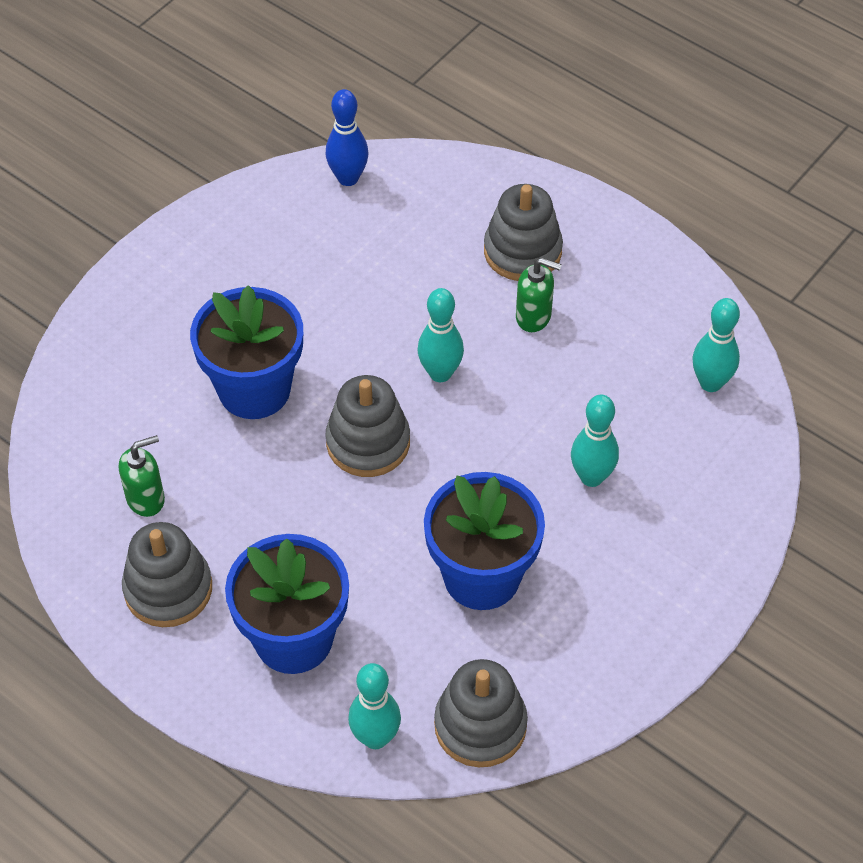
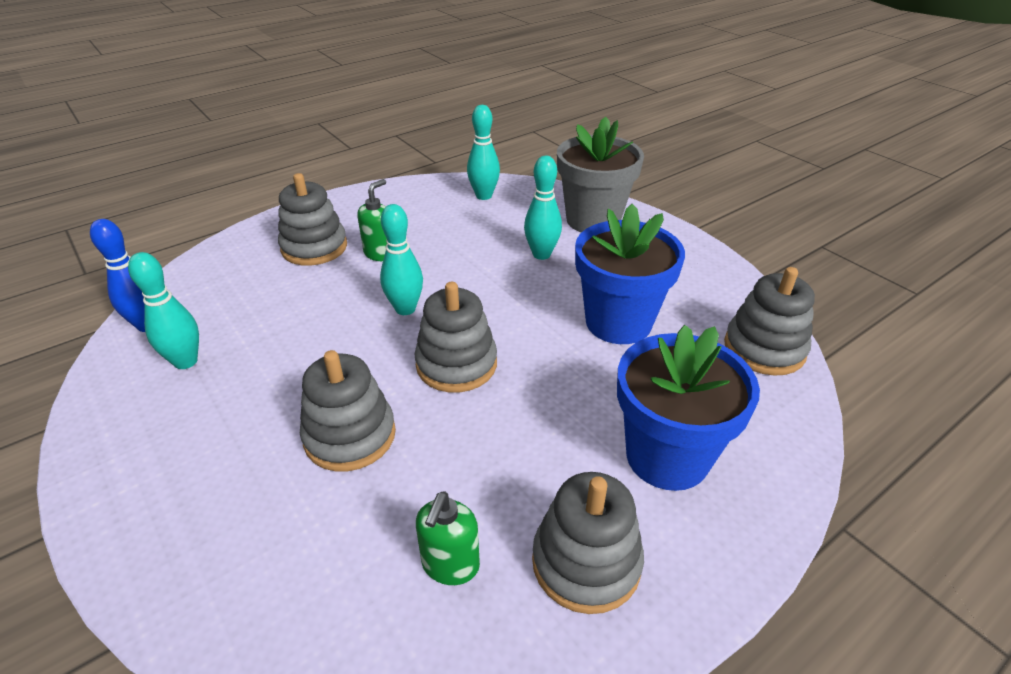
camera: 75 degrees left, 15 degrees down
green soap dispenser [119,435,165,517] -> green soap dispenser turned 150 degrees counterclockwise [416,492,480,585]
blue flower pot [190,285,303,419] -> grey stacking toy [300,350,396,471]
turquoise bowling pin [348,663,401,749] -> turquoise bowling pin moved to [128,252,199,369]
none -> grey flower pot [557,117,644,233]

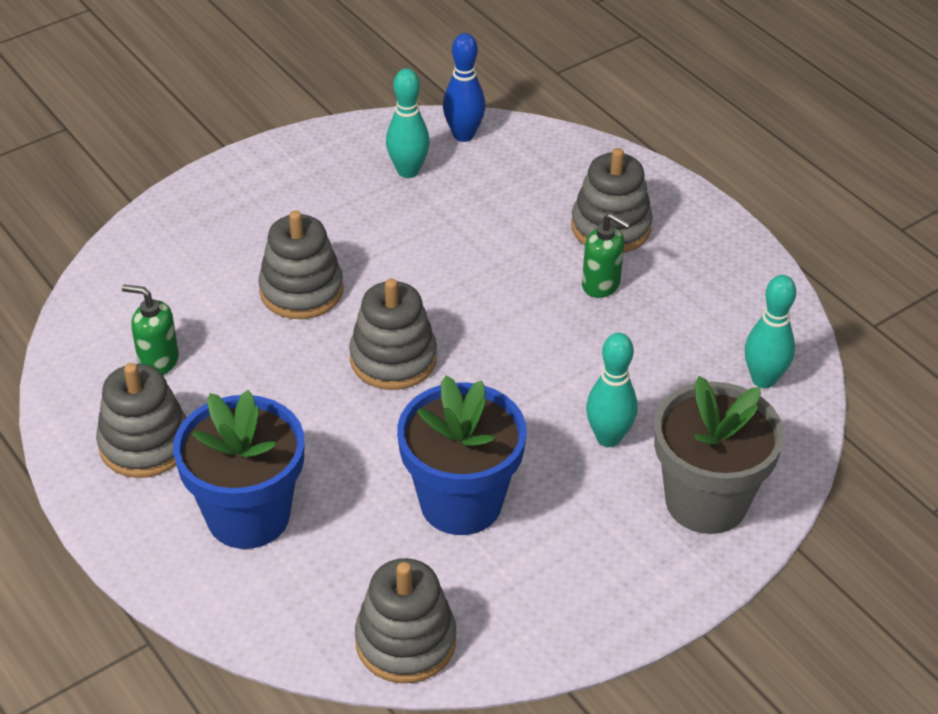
camera: 90 degrees right, 5 degrees up
turquoise bowling pin [380,204,423,315] -> none

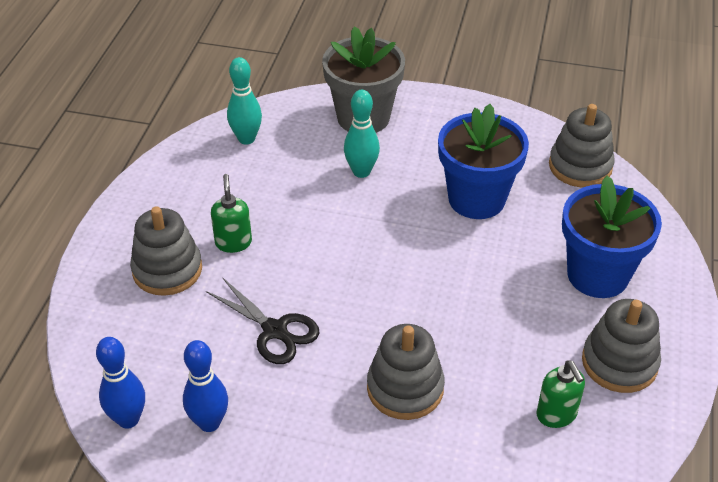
camera: 130 degrees left, 0 degrees up
grey stacking toy [349,279,437,390] -> none
turquoise bowling pin [386,68,430,178] -> blue bowling pin [183,340,228,432]
none -> black scissors [206,277,320,364]

